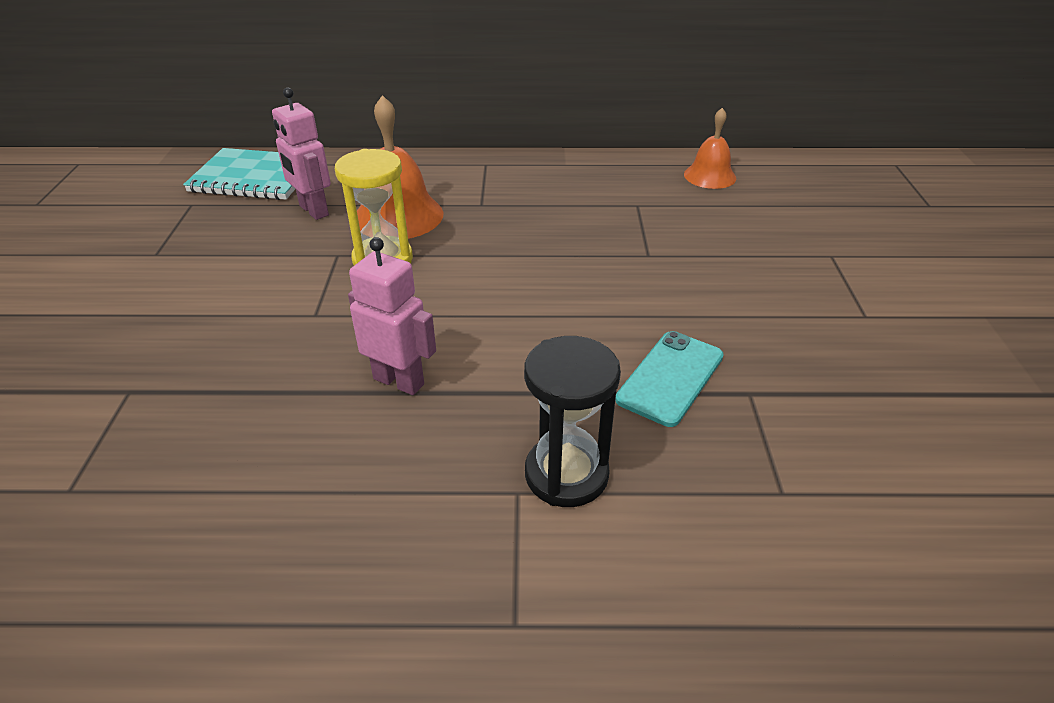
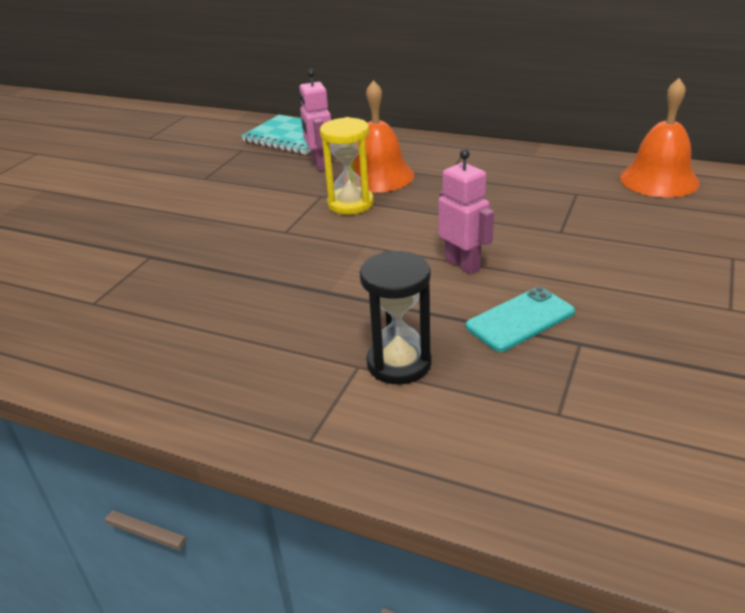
camera: 25 degrees right, 5 degrees down
pink robot [348,237,436,395] -> pink robot moved to [438,149,494,274]
orange bell [684,108,736,189] -> orange bell [620,78,700,197], size x1.60

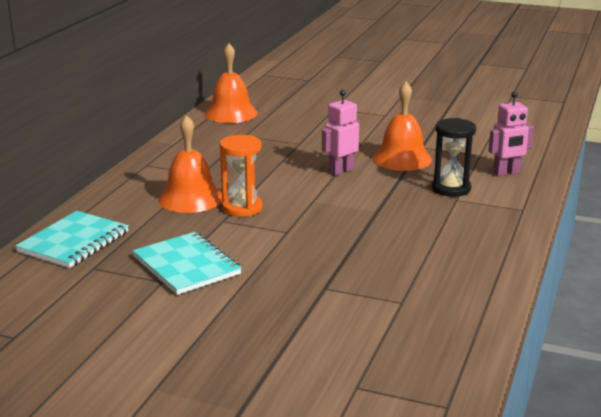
camera: 95 degrees left, 10 degrees down
pink robot [299,69,331,171] -> pink robot moved to [489,91,534,177]
yellow hourglass [320,117,374,215] -> orange hourglass [220,135,263,217]
turquoise phone [466,287,575,352] -> orange bell [372,82,432,171]
none -> turquoise notebook [132,232,242,295]

